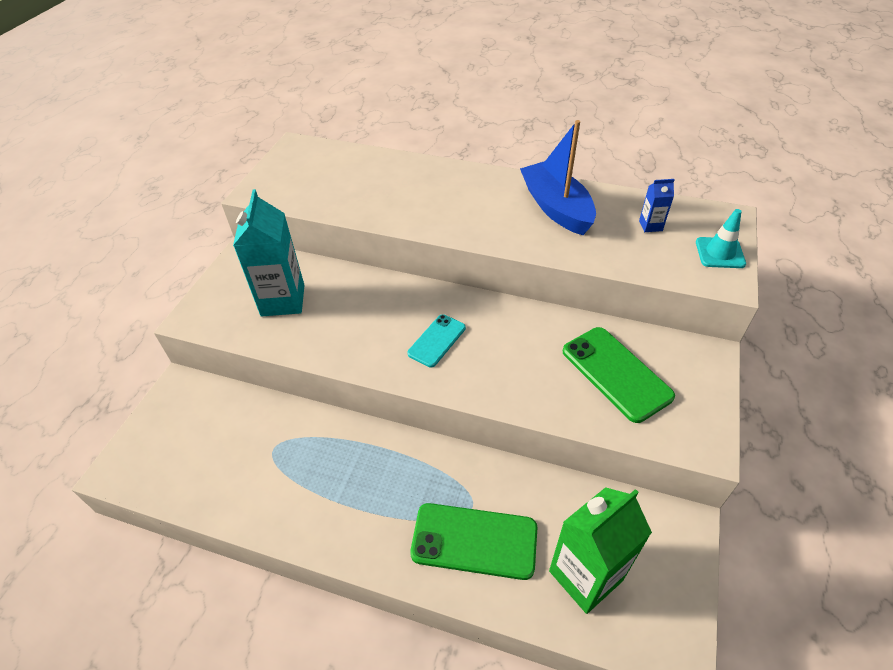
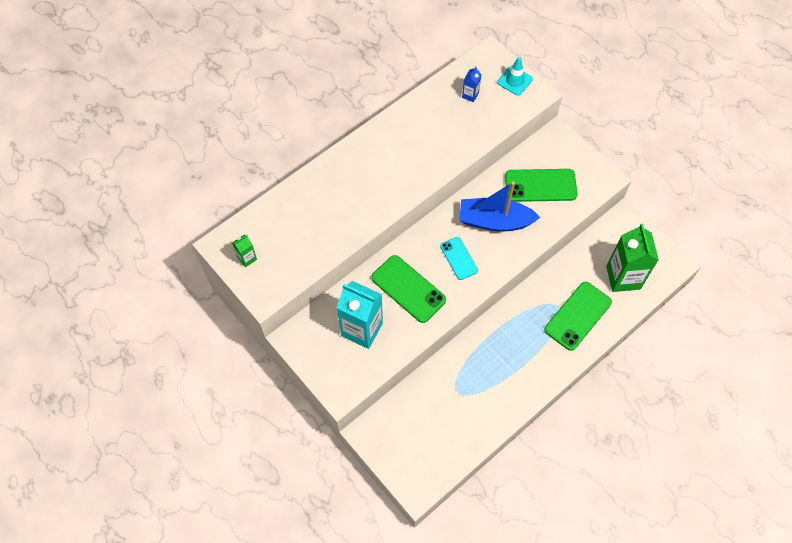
camera: 60 degrees left, 15 degrees up
blue boat [520,120,596,235] -> blue boat moved to [459,182,541,231]
none -> green carton [232,235,257,267]
none -> green phone [371,255,446,323]

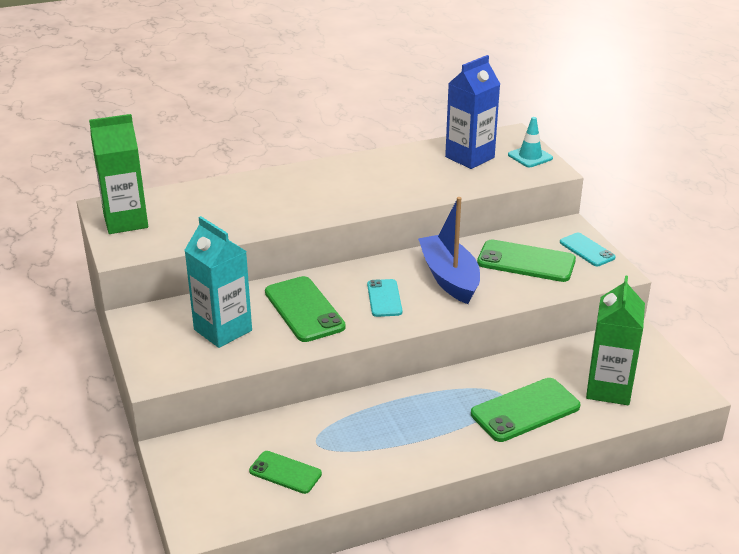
camera: 20 degrees right, 30 degrees down
green carton [232,235,257,267] -> green carton [89,114,148,234], size x2.21
blue boat [459,182,541,231] -> blue boat turned 45 degrees clockwise [418,197,480,304]
blue carton [462,66,482,102] -> blue carton [445,55,500,169], size x2.21
none -> green phone [249,451,322,494]
none -> turquoise phone [560,233,616,266]

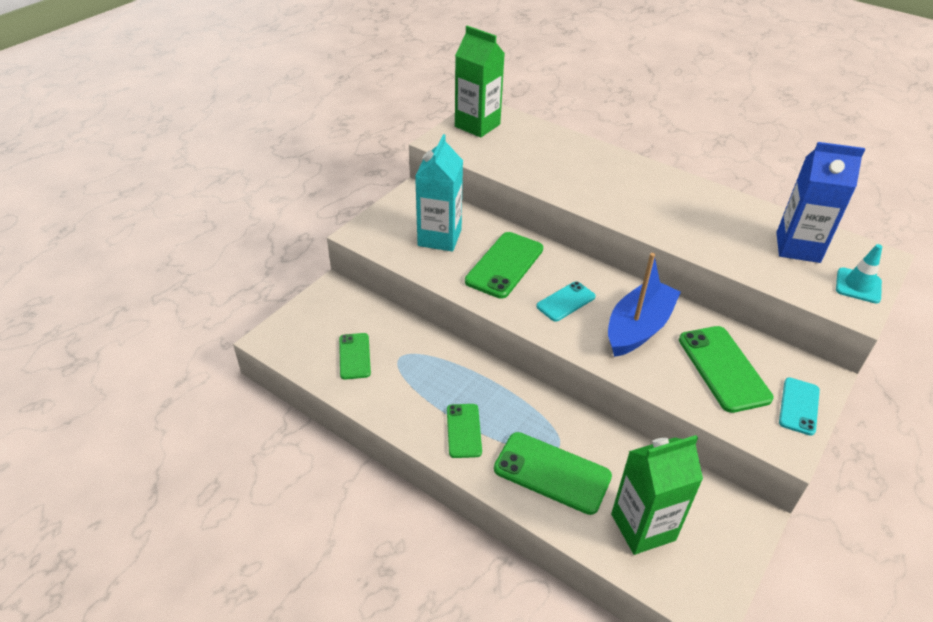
camera: 55 degrees right, 10 degrees up
none -> green phone [447,404,482,458]

